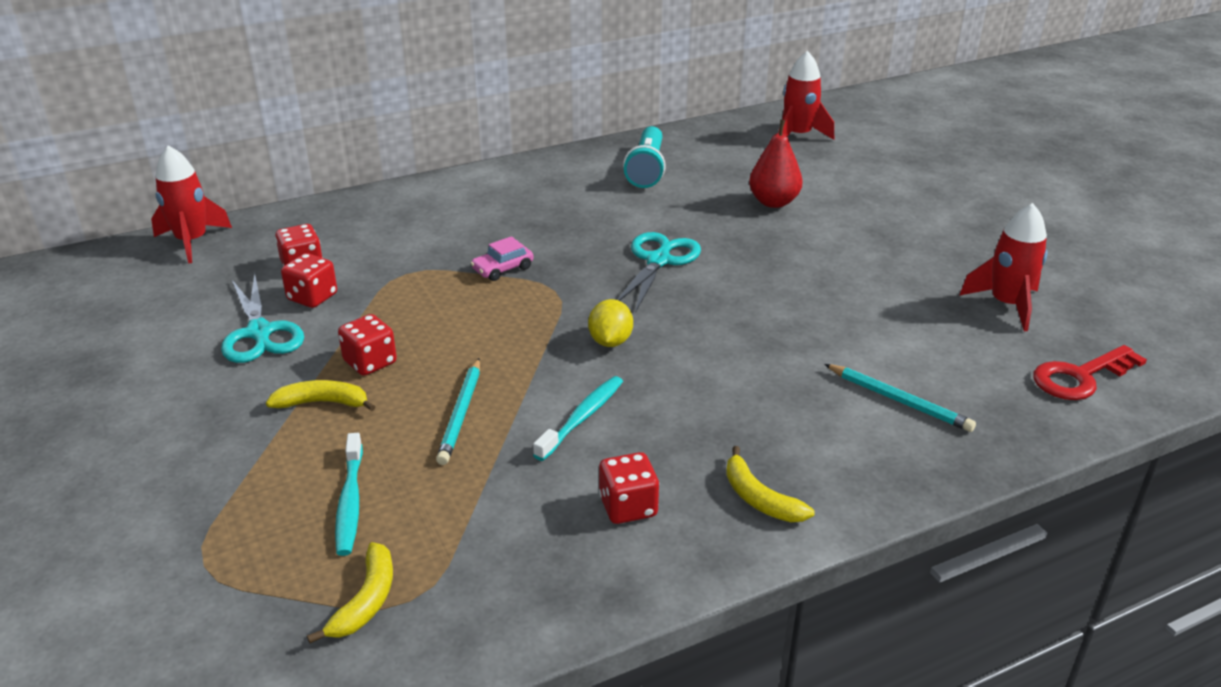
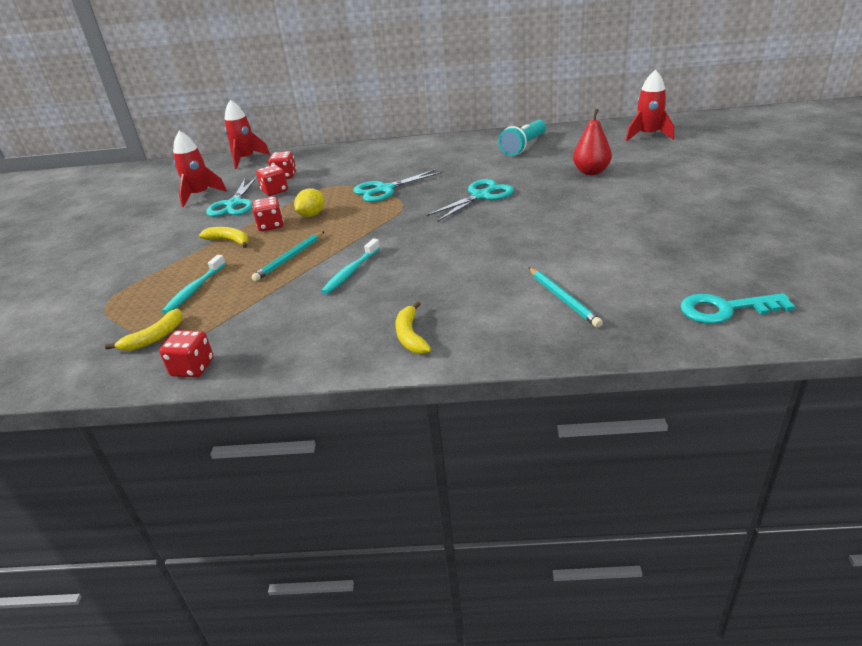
camera: 30 degrees right, 0 degrees up
pink car [471,236,534,281] -> turquoise scissors [353,169,443,202]
turquoise toothbrush [533,376,623,461] -> turquoise toothbrush turned 150 degrees clockwise [321,238,380,294]
yellow lemon [588,299,633,347] -> yellow lemon moved to [294,188,325,217]
red dice [599,452,659,524] -> red dice moved to [159,330,214,378]
red rocket [959,203,1048,331] -> red rocket moved to [173,131,227,207]
red key [1033,345,1147,400] -> turquoise key [680,293,795,324]

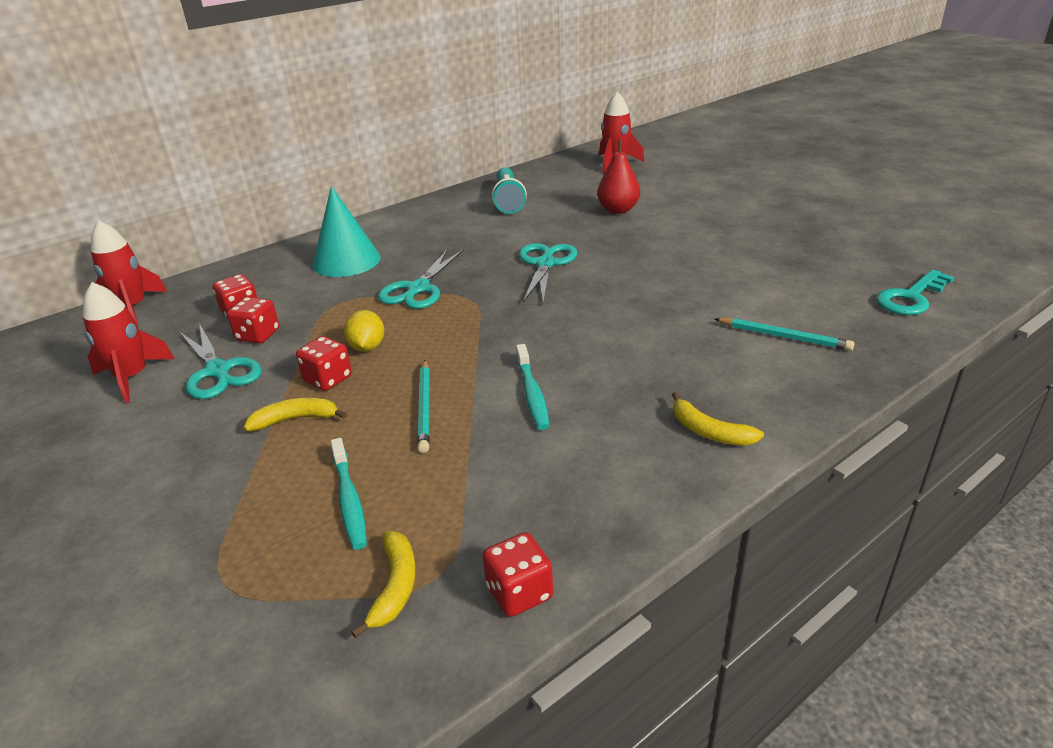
camera: 40 degrees left, 0 degrees up
none -> turquoise cone [312,186,381,277]

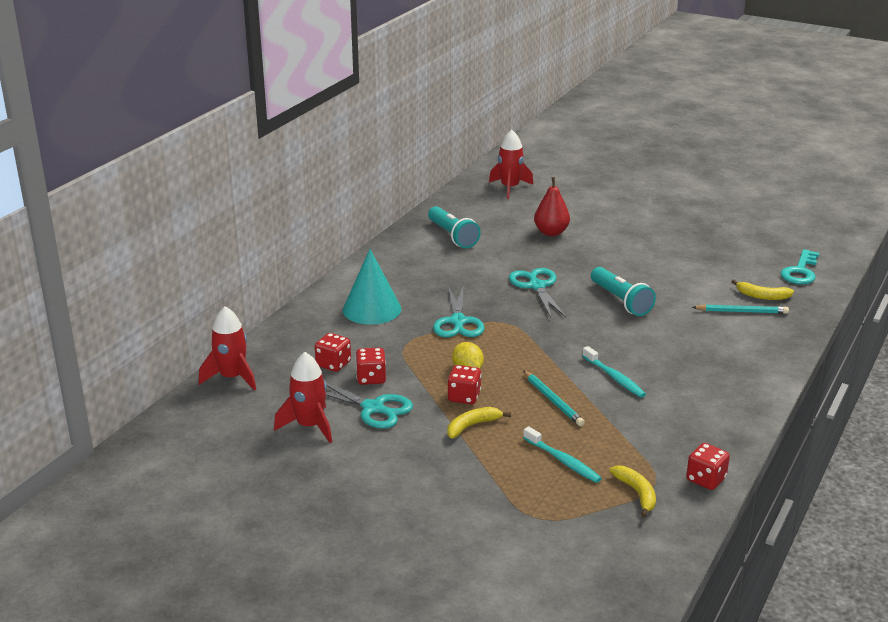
camera: 25 degrees left, 5 degrees down
yellow banana [672,392,764,446] -> yellow banana moved to [731,279,794,300]
none -> turquoise flashlight [591,267,656,316]

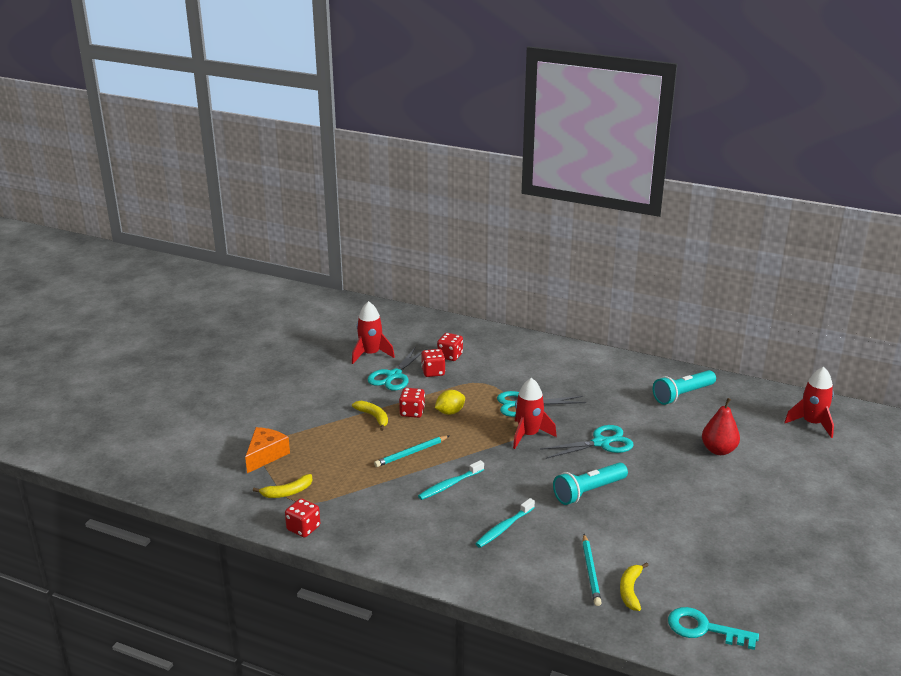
camera: 85 degrees right, 0 degrees up
red rocket [199,306,256,391] -> red rocket moved to [513,378,557,449]
turquoise cone [343,249,401,325] -> none
turquoise toothbrush [523,426,602,483] -> turquoise toothbrush moved to [475,498,535,548]
none -> orange cheese [245,427,290,473]

